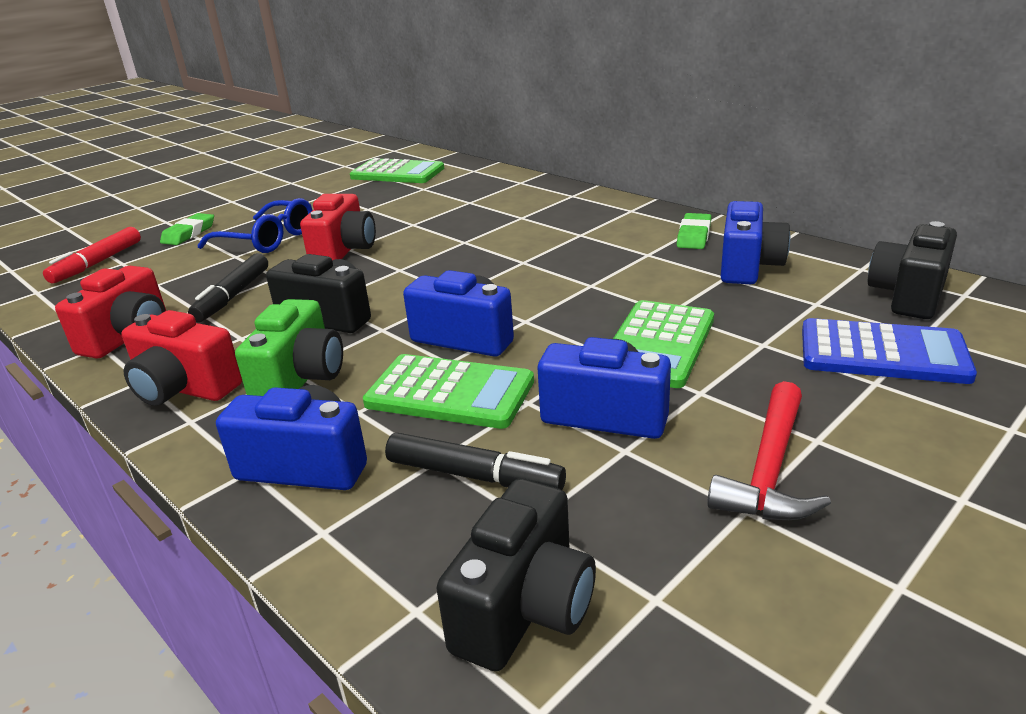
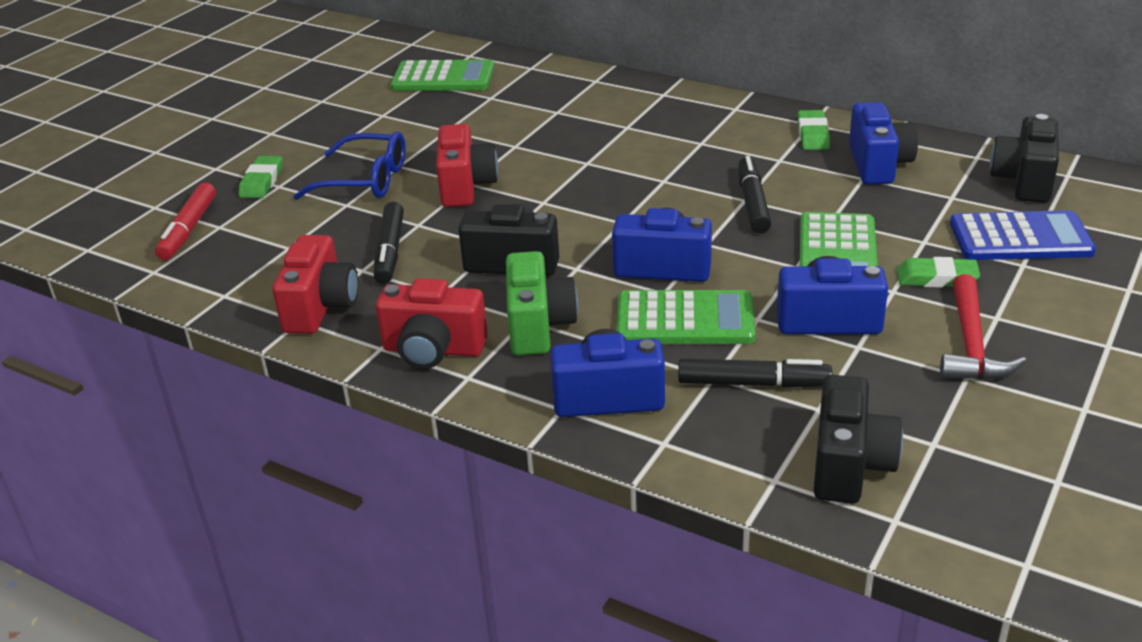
camera: 15 degrees left, 5 degrees up
none -> black marker [738,156,771,233]
none -> green eraser [897,257,980,288]

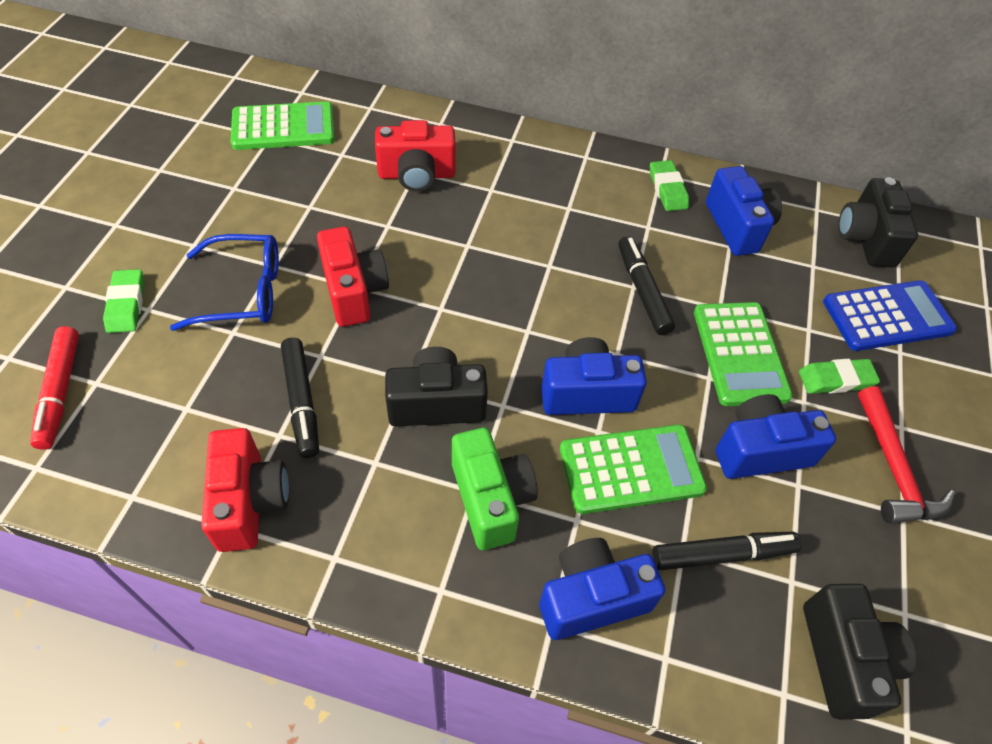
camera: 20 degrees left, 20 degrees up
red camera [376,278,488,369] -> red camera moved to [375,120,456,192]

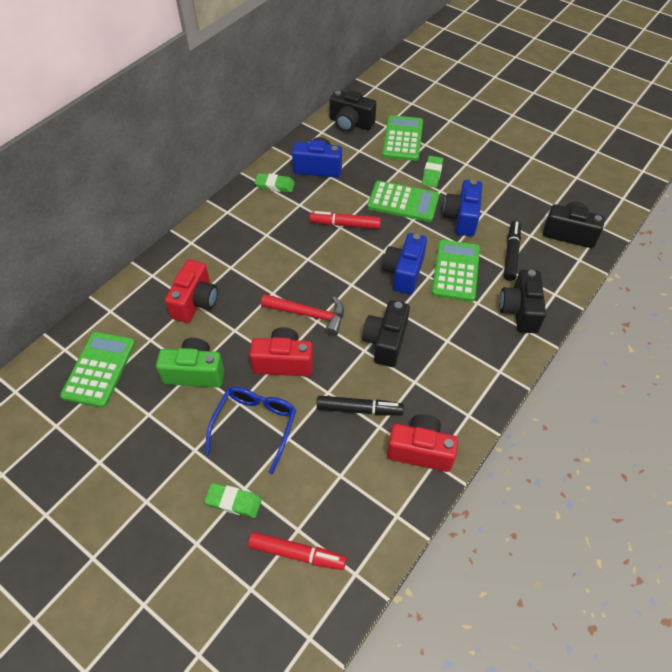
camera: 65 degrees left, 0 degrees up
green camera [452,428,538,550] -> green camera moved to [156,338,225,388]
blue camera [539,538,665,640] -> black camera [499,270,546,333]
black marker [618,236,675,335] -> red marker [310,211,381,229]
blue calculator [823,280,957,351] -> green calculator [382,115,423,161]
red hammer [858,386,955,524] -> red hammer moved to [261,294,344,336]

